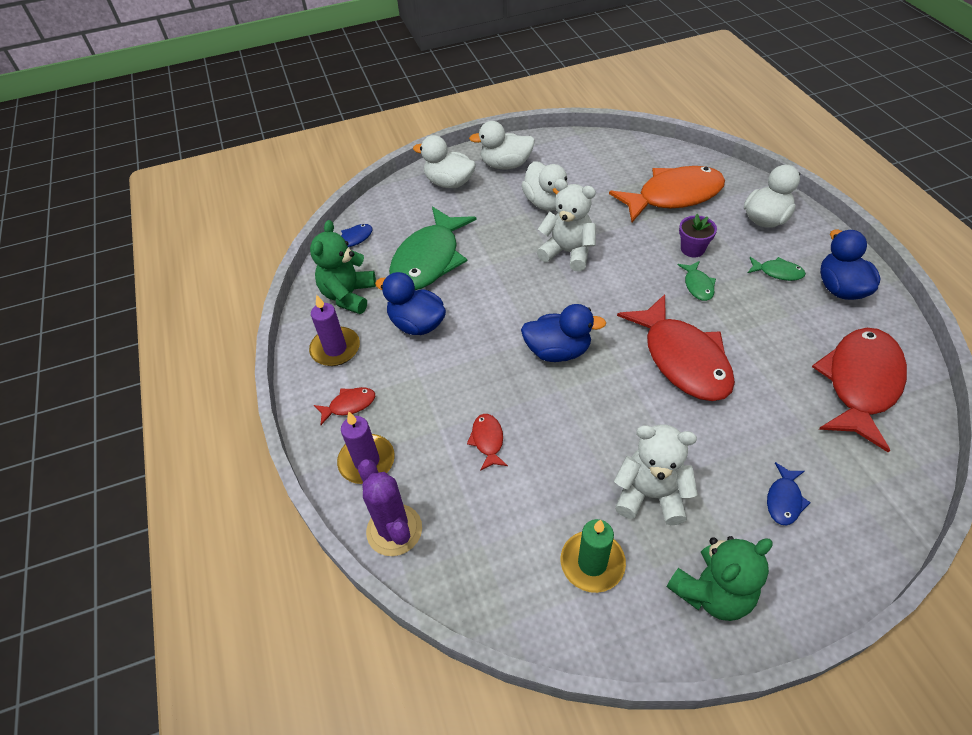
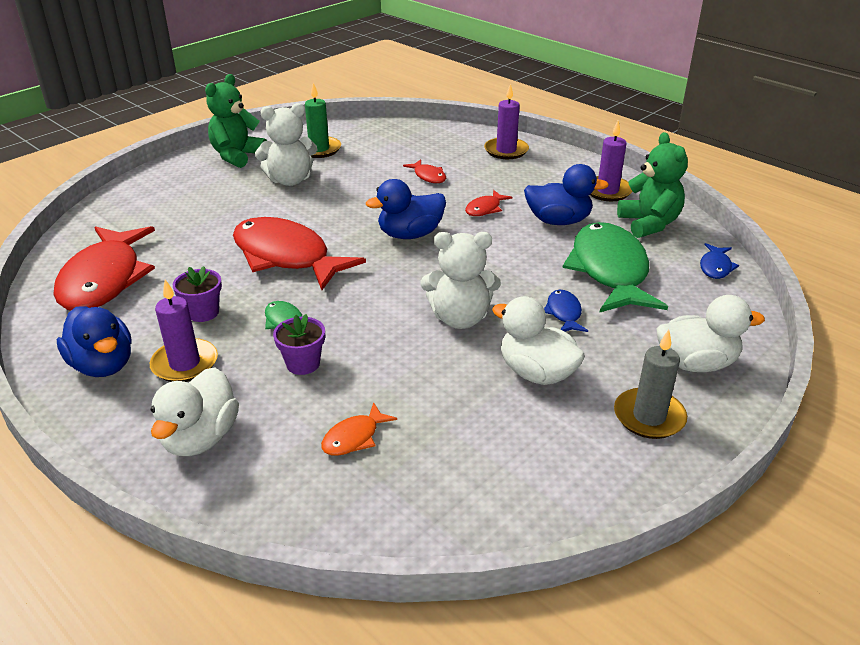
camera: 150 degrees right, 15 degrees down
red fish [314,387,375,425] -> red fish moved to [465,190,513,216]
purple cactus [358,460,422,556] -> none
white duck [469,121,535,169] -> grey candle [614,330,687,439]
orange fish [609,166,725,222] -> orange fish [321,402,397,456], size x0.43
green fish [748,257,806,281] -> purple candle [150,280,218,382]
blue fish [767,462,811,525] -> blue fish moved to [544,290,588,332]
none -> purple flower pot [172,266,222,322]

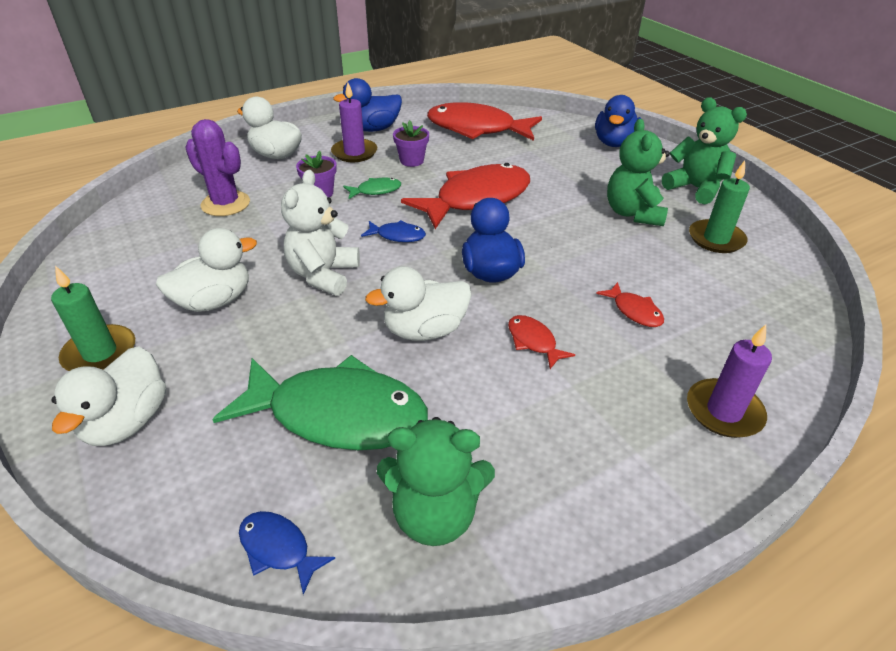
camera: 105 degrees right, 5 degrees up
white teddy bear [255,103,317,186] -> green teddy bear [607,119,670,226]
orange fish [321,402,397,456] -> purple cactus [185,119,250,216]
red fish [403,159,446,183] -> red fish turned 105 degrees counterclockwise [596,282,664,327]
blue duck [524,164,609,225] -> blue duck moved to [595,95,641,147]
blue fish [544,290,588,332] -> blue fish moved to [361,220,426,242]
purple candle [590,120,633,201] -> none
grey candle [614,330,687,439] -> green candle [51,266,135,371]
none -> white duck [365,266,472,341]

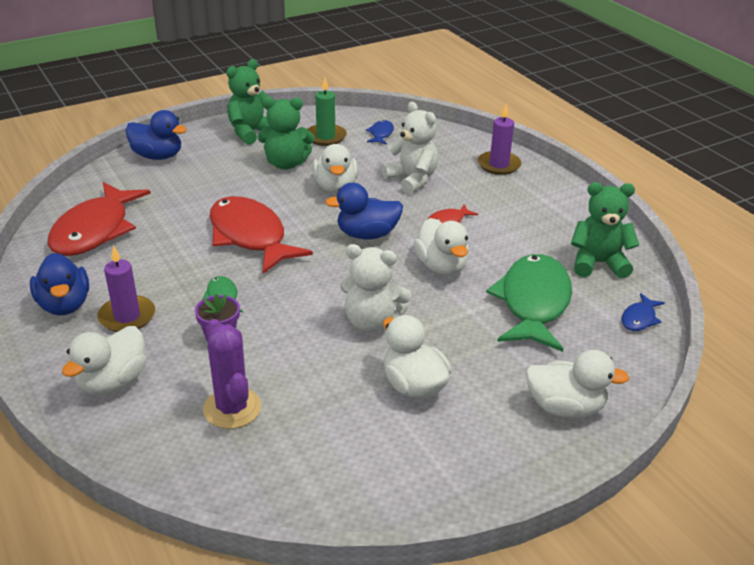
camera: 90 degrees left, 5 degrees down
green candle [51,266,135,371] -> none
purple cactus [185,119,250,216] -> purple cactus turned 60 degrees counterclockwise [203,319,261,429]
blue fish [361,220,426,242] -> blue fish moved to [366,120,394,145]
green teddy bear [377,417,495,546] -> green teddy bear turned 90 degrees counterclockwise [571,182,639,279]
purple flower pot [393,120,429,167] -> none
red fish [596,282,664,327] -> white teddy bear [382,102,438,194]
none -> white duck [312,144,358,193]

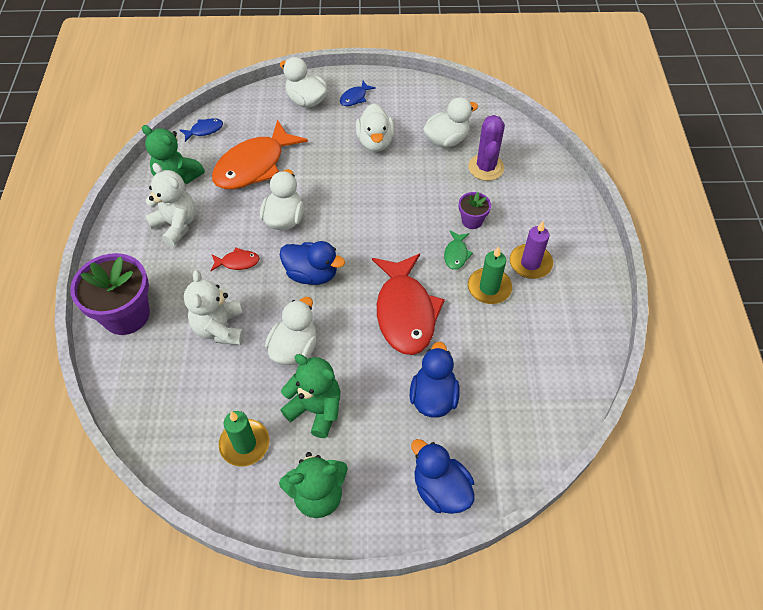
camera: 150 degrees left, 20 degrees up
blue duck [30,253,89,315] -> blue duck moved to [410,342,460,418]
red fish [48,182,151,256] -> none
white duck [62,326,146,395] -> white duck moved to [423,97,478,148]
white teddy bear [340,244,411,333] -> white teddy bear moved to [145,163,196,246]
blue fish [366,120,394,145] -> blue fish moved to [340,81,376,106]
purple candle [478,104,521,175] -> purple flower pot [70,253,150,335]
green fish [486,254,572,352] -> orange fish [212,119,308,189]
none -> green candle [468,246,512,304]

